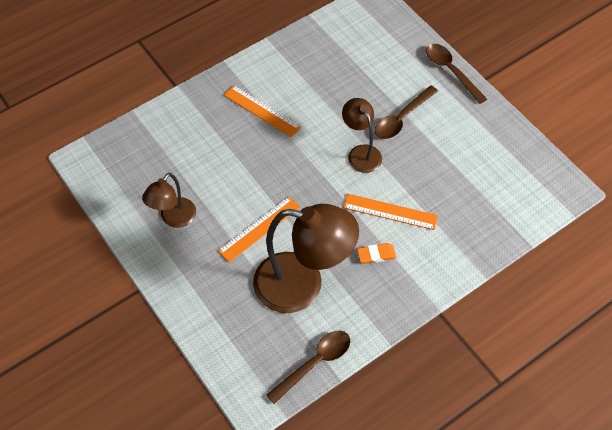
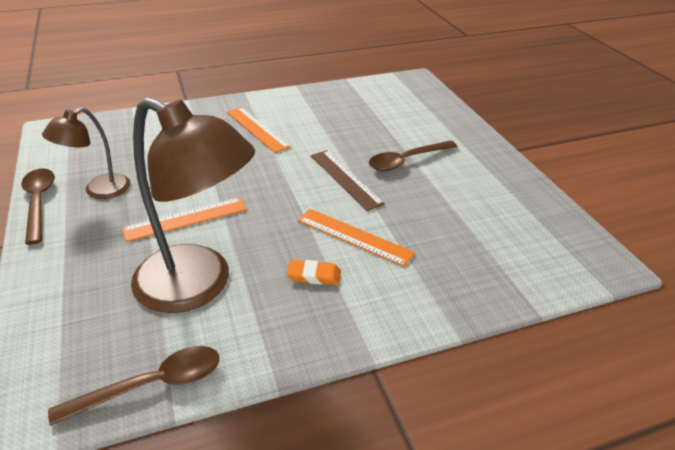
camera: 15 degrees right, 20 degrees down
brown lamp [342,98,382,173] -> brown ruler [311,150,385,211]
brown spoon [426,44,487,104] -> brown spoon moved to [21,168,55,245]

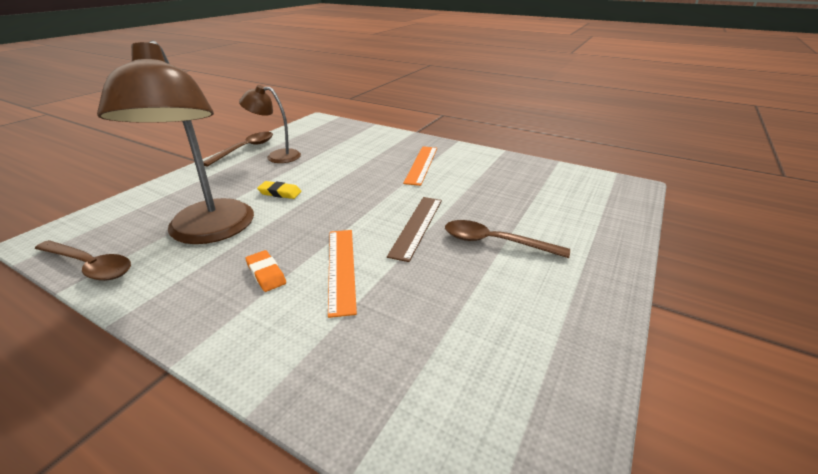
camera: 50 degrees right, 5 degrees down
orange ruler [122,197,247,242] -> yellow eraser [257,181,301,199]

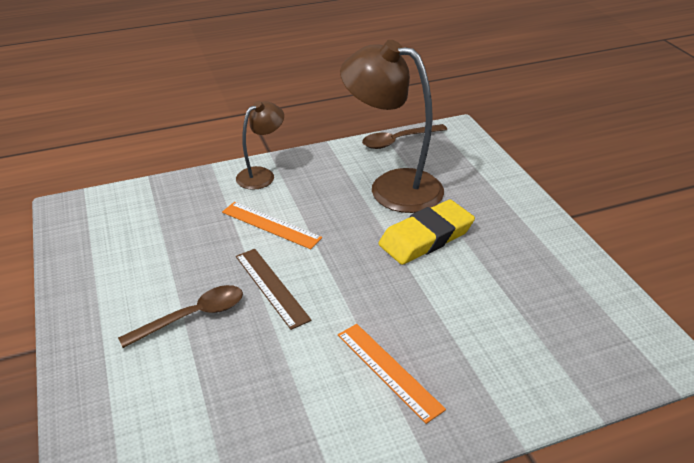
camera: 130 degrees right, 5 degrees up
brown spoon [203,132,273,166] -> none
brown lamp [239,85,301,163] -> brown lamp moved to [236,101,284,190]
orange eraser [245,250,286,292] -> none
yellow eraser [257,181,301,199] -> yellow eraser [379,200,475,265], size x2.14

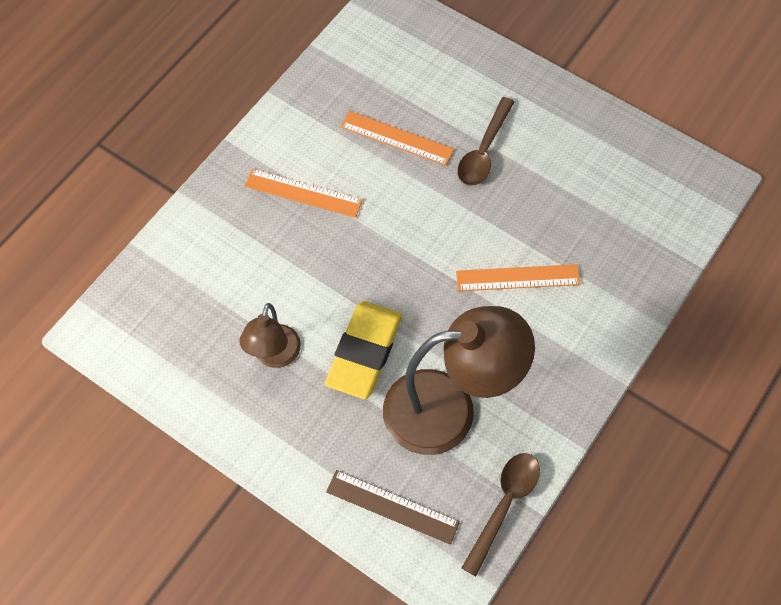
camera: 145 degrees right, 25 degrees up
brown lamp [236,101,284,190] -> brown lamp moved to [239,303,301,368]
brown ruler [236,249,312,330] -> brown ruler moved to [326,470,460,545]
none -> orange ruler [341,111,454,166]

